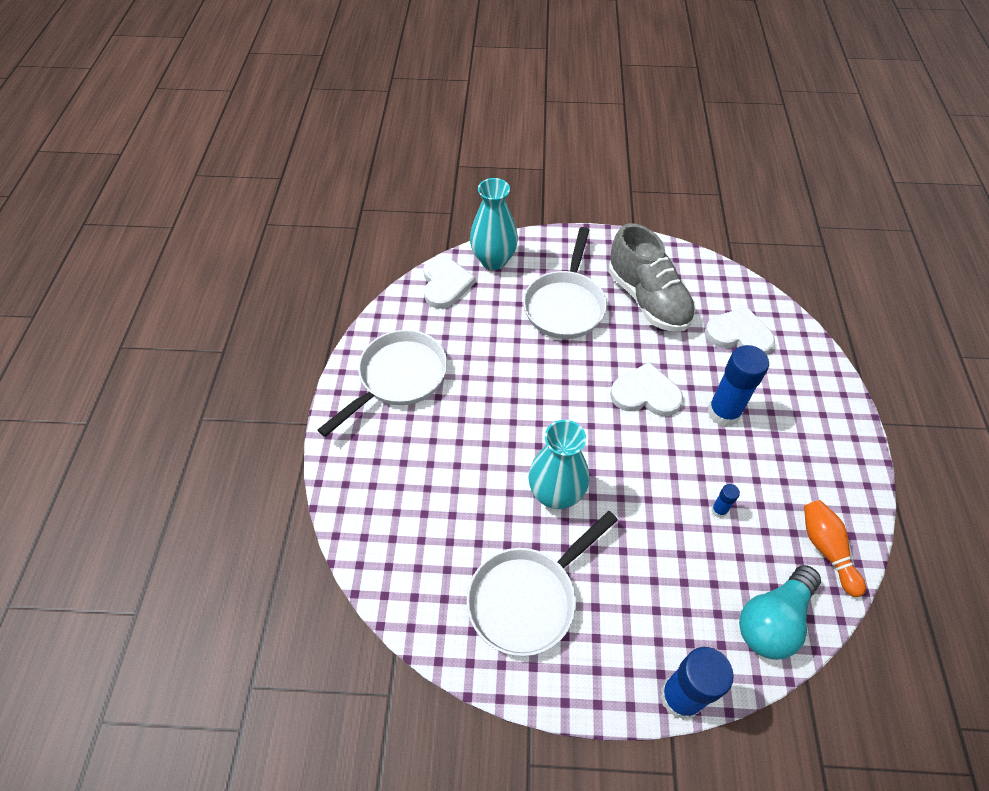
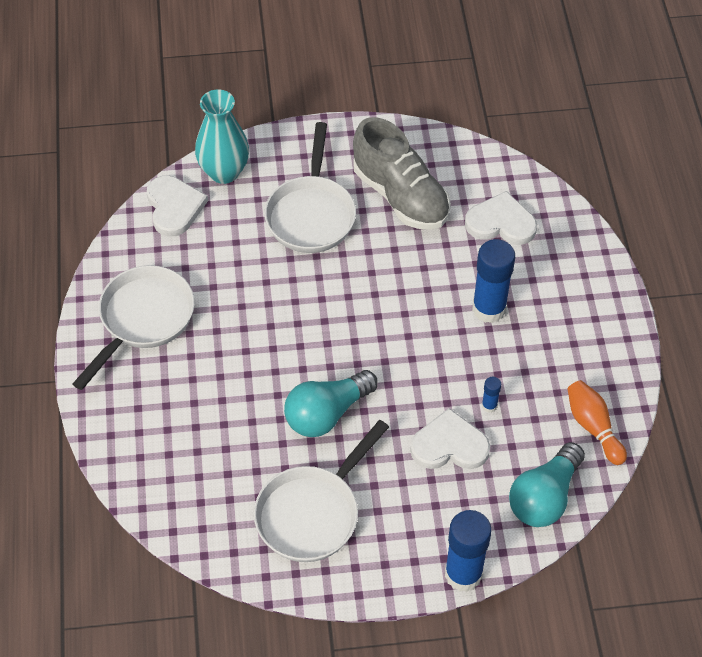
camera: 10 degrees left, 0 degrees up
turquoise vase [528,420,589,509] -> turquoise light bulb [284,370,378,437]
white heart [610,362,683,416] -> white heart moved to [410,408,490,469]

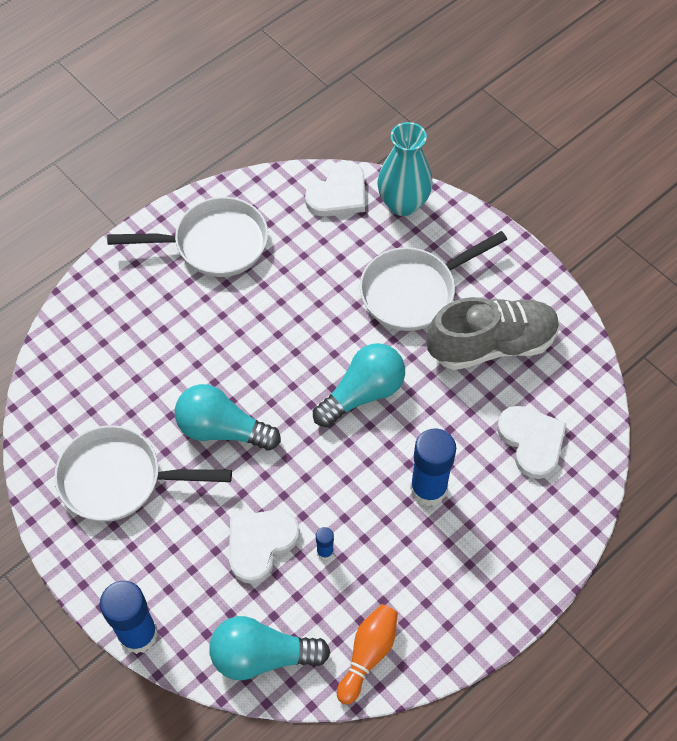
camera: 55 degrees right, 5 degrees up
grey shoe [353,117,451,230] -> grey shoe turned 120 degrees counterclockwise [427,297,560,370]
white heart [410,408,490,469] -> white heart turned 105 degrees counterclockwise [229,510,300,584]
none -> turquoise light bulb [313,343,405,427]

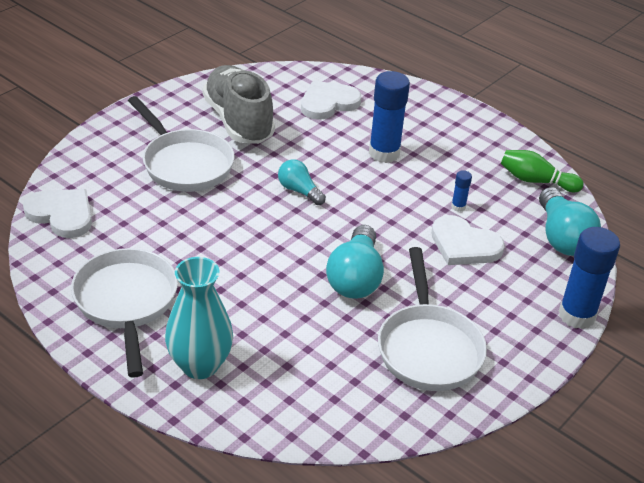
camera: 100 degrees left, 20 degrees down
turquoise light bulb [313,343,405,427] -> turquoise light bulb [278,159,326,205], size x0.60
orange bowling pin [337,604,398,705] -> green bowling pin [501,150,584,192]
turquoise vase [378,122,433,216] -> turquoise vase moved to [165,257,233,379]

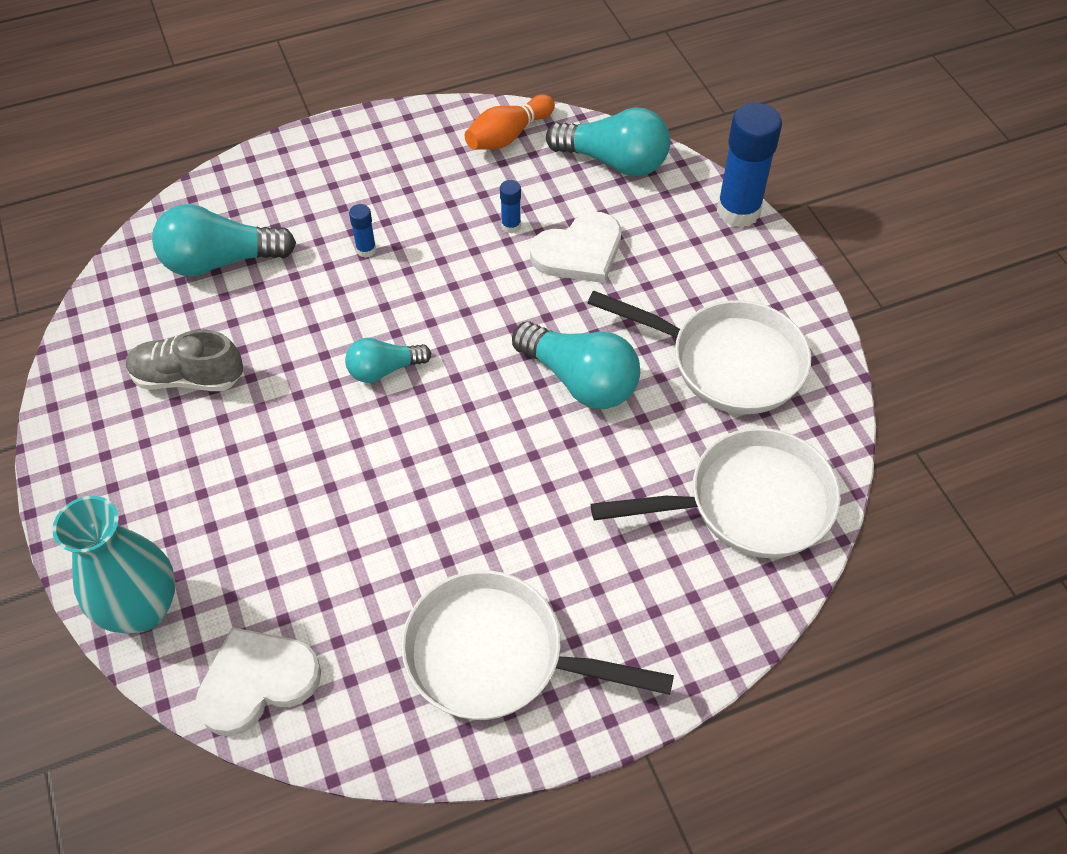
camera: 60 degrees left, 15 degrees up
white pan [128,96,234,192] -> white pan moved to [591,428,840,558]
turquoise vase [165,257,233,379] -> turquoise vase moved to [52,496,176,634]
grey shoe [202,65,275,144] -> grey shoe [126,330,243,391], size x0.62
white heart [301,81,361,120] -> turquoise light bulb [152,204,296,276]
blue glue stick [369,71,410,163] -> blue glue stick [349,204,376,258], size x0.45
green bowling pin [501,150,584,192] -> orange bowling pin [465,95,555,150]

